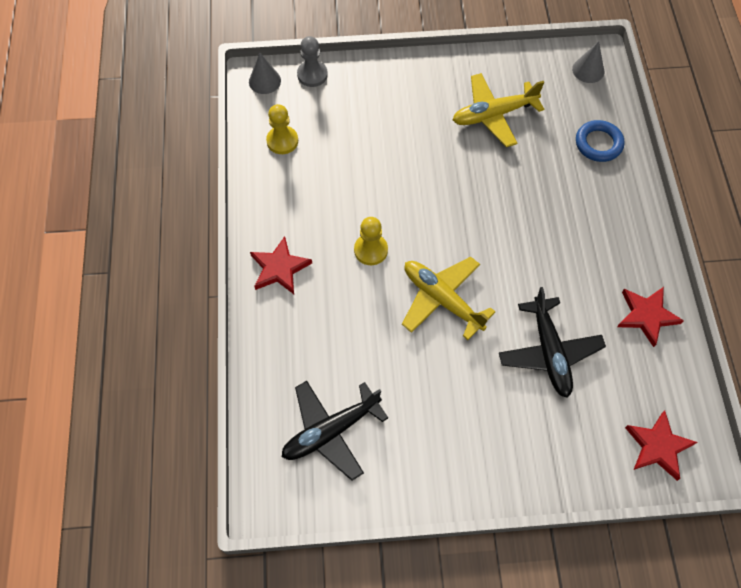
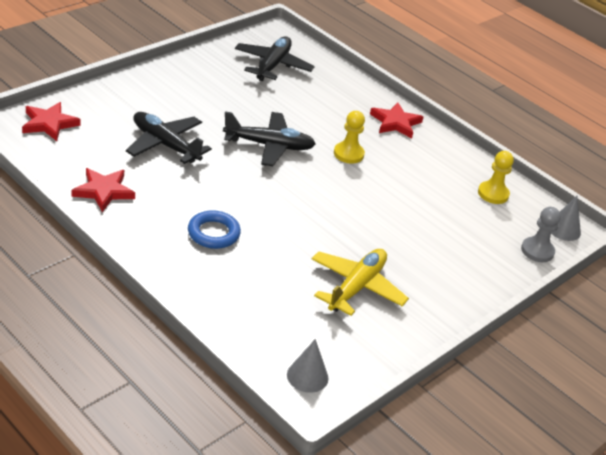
camera: 135 degrees right, 25 degrees down
yellow plane [402,257,495,340] -> black plane [223,111,316,166]
blue ring [576,120,625,162] -> blue ring moved to [188,210,241,249]

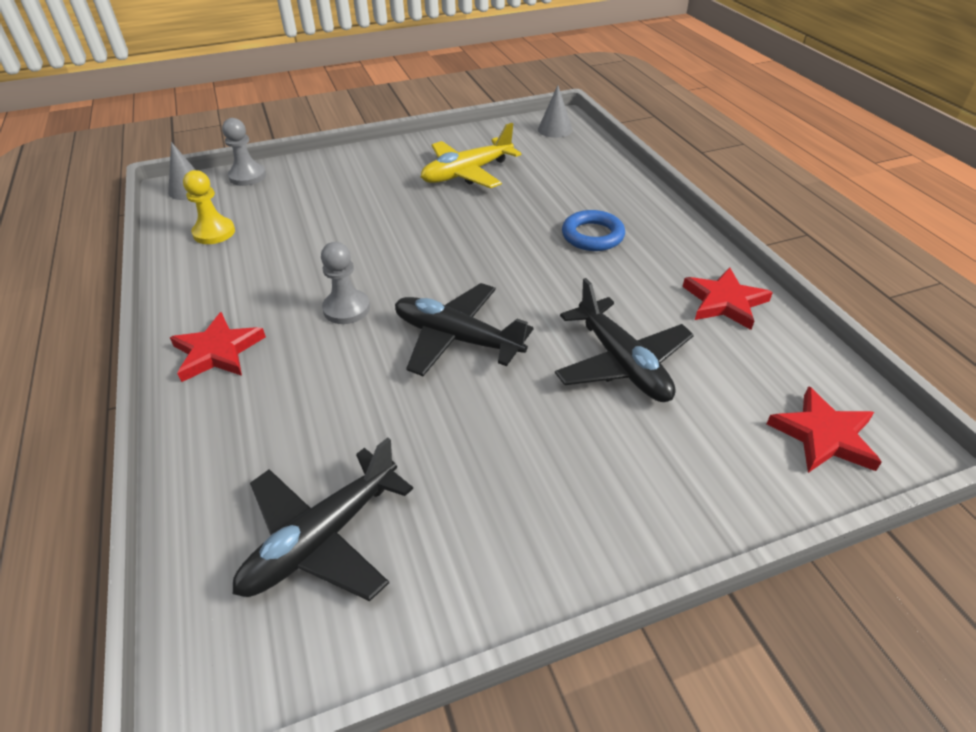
camera: 150 degrees left, 5 degrees up
yellow pawn [334,111,365,164] -> grey pawn [321,242,370,324]

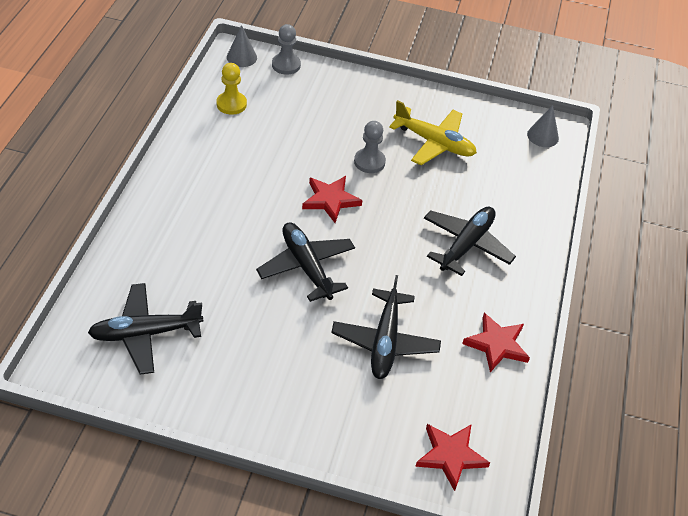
camera: 30 degrees right, 5 degrees up
red star [170,312,266,382] -> red star moved to [302,176,363,223]
grey pawn [321,242,370,324] -> grey pawn moved to [354,121,386,173]
yellow plane [421,123,521,188] -> yellow plane turned 150 degrees counterclockwise [389,100,477,165]
blue ring [562,210,625,251] -> black plane [424,207,516,276]

